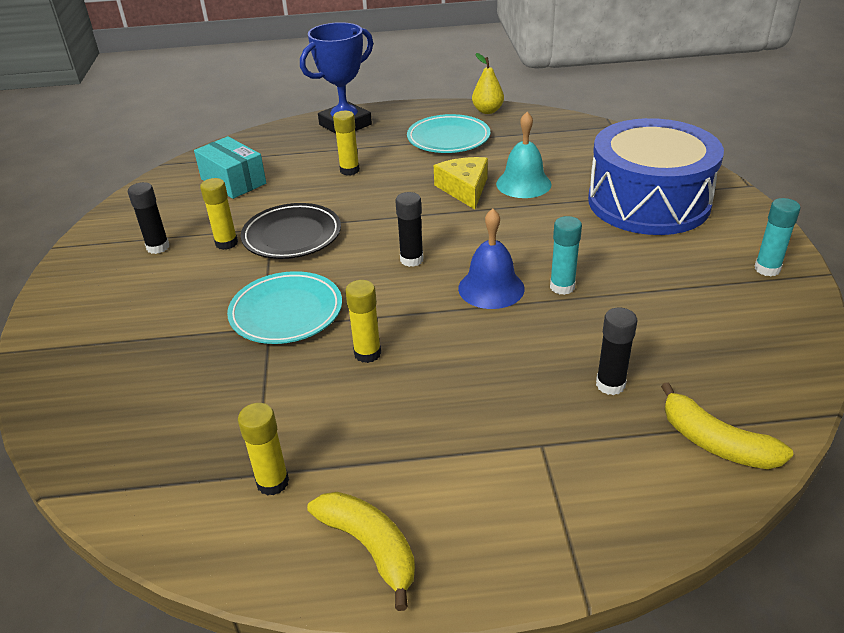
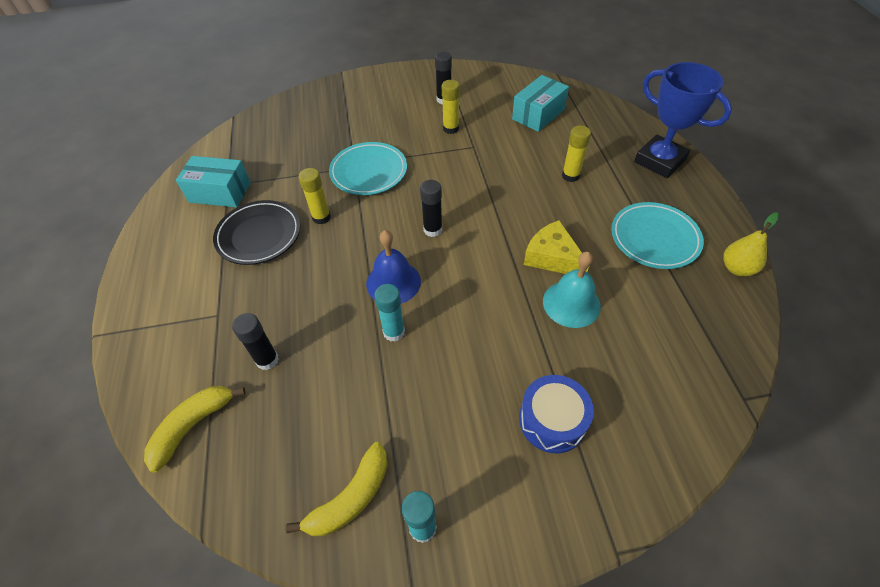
camera: 85 degrees right, 15 degrees up
yellow glue stick [238,403,289,496] -> turquoise box [176,156,251,207]
black plate [241,203,341,259] -> black plate moved to [213,200,300,265]
yellow banana [307,492,415,611] -> yellow banana moved to [286,442,388,536]
yellow cheese [434,157,488,209] -> yellow cheese turned 120 degrees counterclockwise [524,220,589,274]
blue drum [588,118,724,235] -> blue drum [519,375,594,453], size x0.49

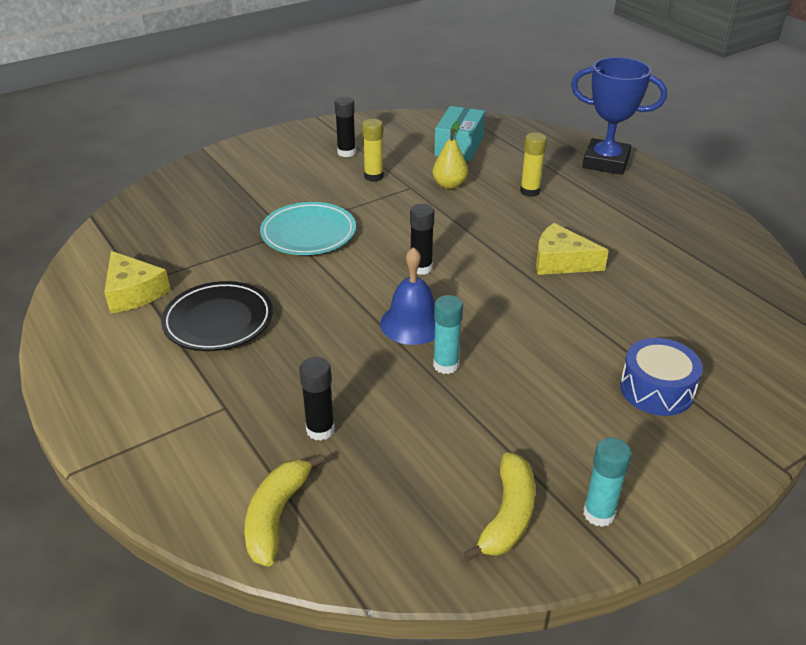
camera: 25 degrees left, 15 degrees down
turquoise box [176,156,251,207] -> yellow cheese [104,251,170,313]
yellow glue stick [299,168,331,225] -> none
turquoise bell [543,252,601,328] -> none
turquoise plate [611,202,704,269] -> none
yellow pear [723,212,779,276] -> yellow pear moved to [433,121,468,189]

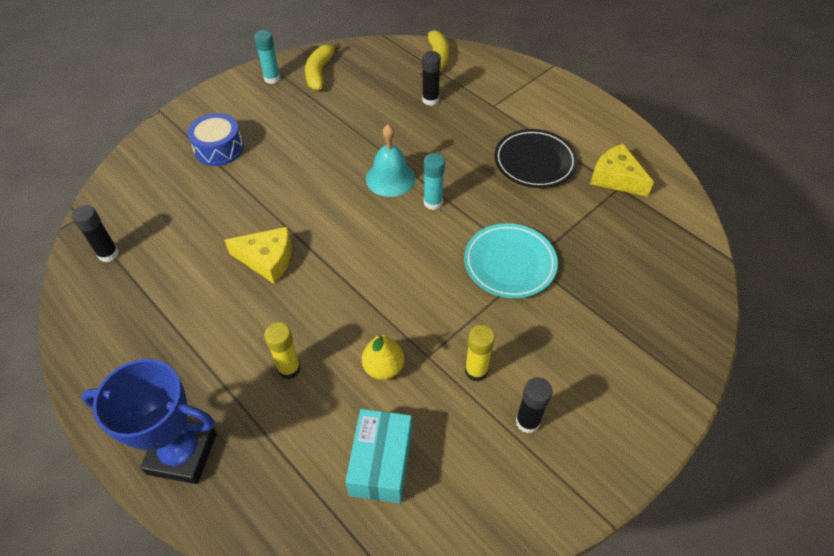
camera: 170 degrees right, 15 degrees up
blue bell [380,247,435,345] -> turquoise bell [366,124,415,197]
black glue stick [410,204,434,275] -> black glue stick moved to [72,205,119,262]
turquoise glue stick [433,295,463,374] -> turquoise glue stick moved to [424,153,445,210]

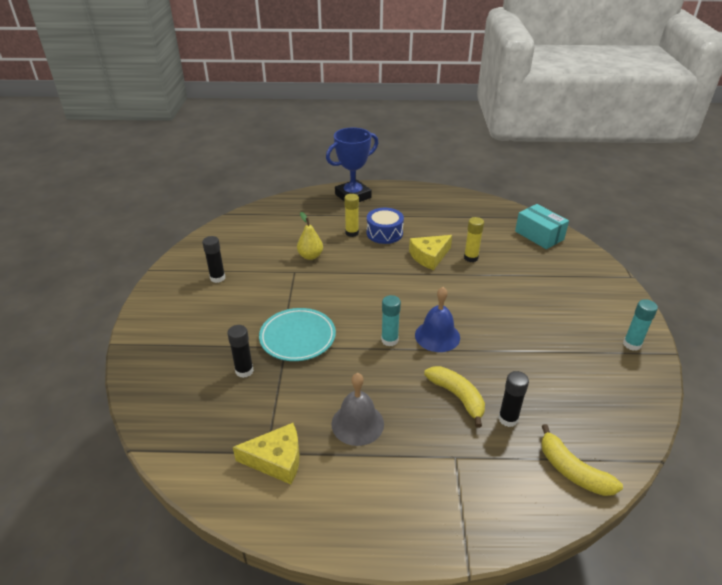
camera: 135 degrees right, 15 degrees down
black glue stick [72,205,119,262] -> black glue stick moved to [227,325,254,378]
blue drum [187,113,244,166] -> blue drum moved to [367,208,404,244]
yellow banana [305,43,341,90] -> yellow banana moved to [424,366,485,428]
turquoise box [345,409,412,503] -> turquoise box moved to [515,204,569,249]
turquoise bell [366,124,415,197] -> blue bell [415,287,460,352]
yellow glue stick [465,325,495,382] -> yellow glue stick moved to [464,217,484,262]
black plate [494,129,577,188] -> grey bell [331,373,384,446]

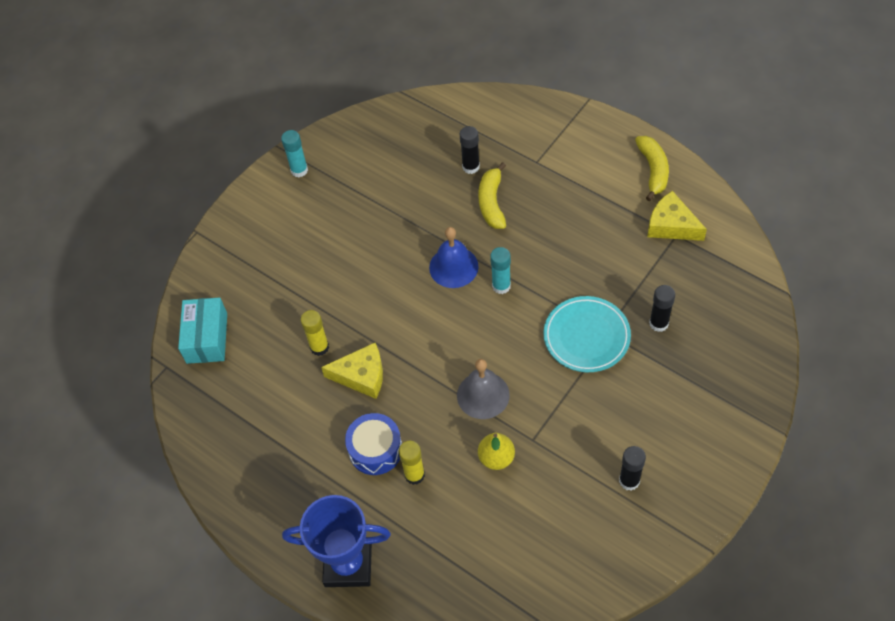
camera: 140 degrees left, 20 degrees up
grey bell [331,373,384,446] -> grey bell moved to [457,359,510,419]
yellow banana [541,424,623,496] -> yellow banana moved to [635,136,669,201]

